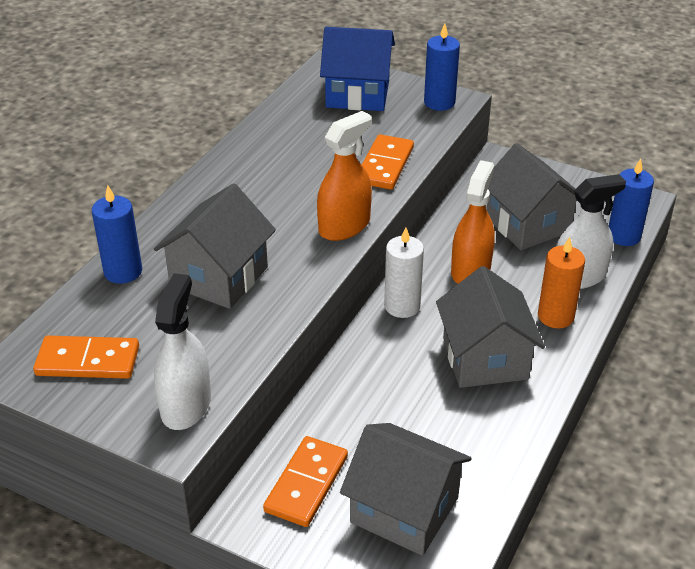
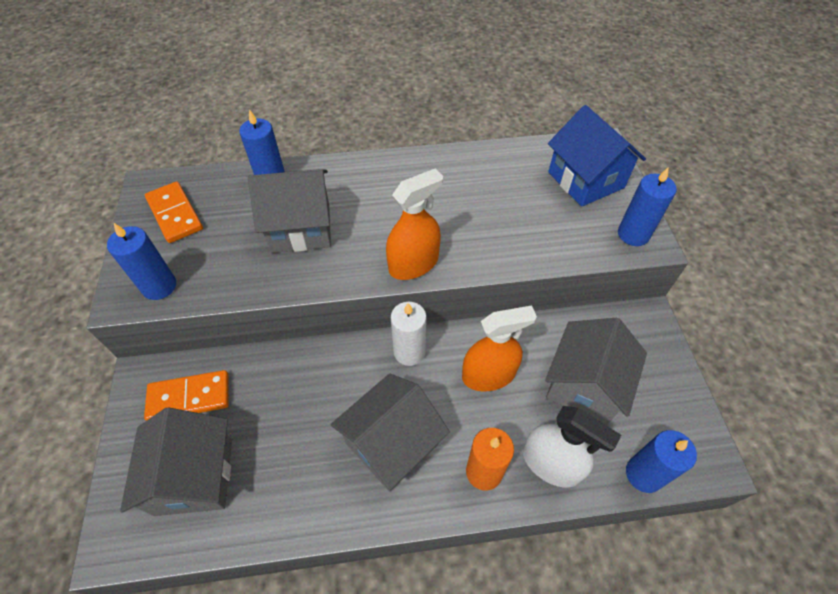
camera: 55 degrees right, 15 degrees up
white spray bottle [154,273,211,430] -> blue candle [107,222,176,300]
orange spray bottle [317,111,372,241] -> orange spray bottle turned 45 degrees counterclockwise [386,168,443,280]
orange domino [362,134,414,190] -> none

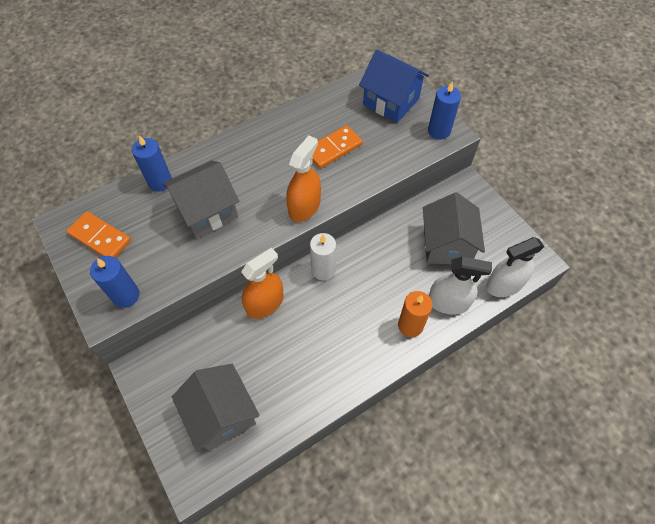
camera: 25 degrees left, 5 degrees up
orange domino [144,370,229,421] -> orange domino moved to [312,125,363,169]
grey house [331,373,450,491] -> none
orange spray bottle [462,305,537,392] -> orange spray bottle moved to [241,248,284,319]
blue candle [626,430,697,493] -> white spray bottle [486,237,545,297]

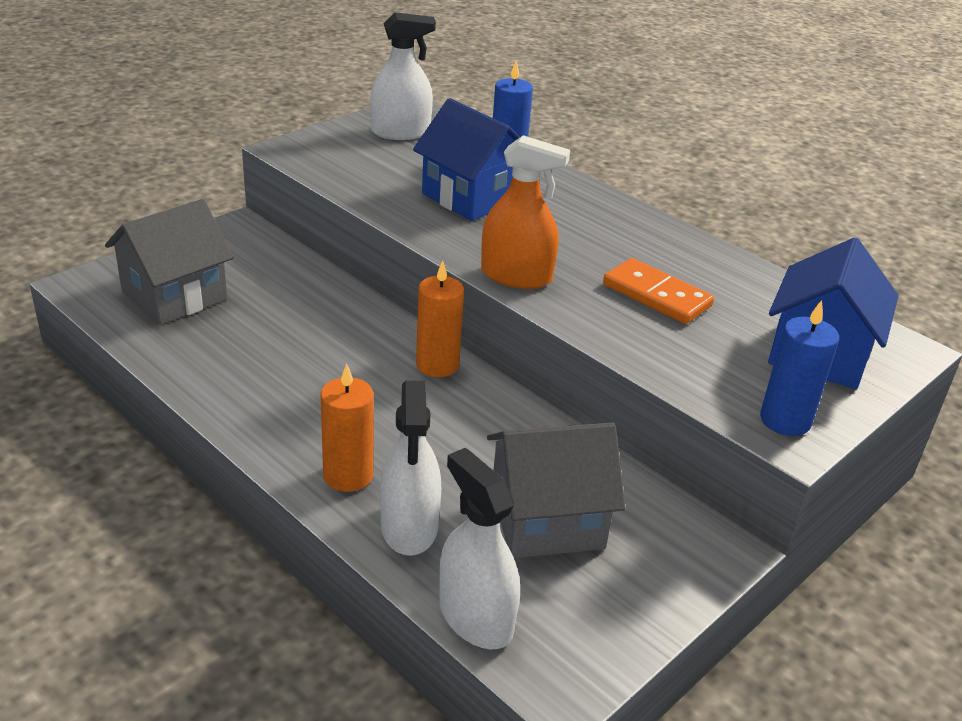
camera: 75 degrees right, 25 degrees down
orange domino [66,211,131,258] -> white spray bottle [370,12,436,140]
blue candle [90,256,140,308] -> none
grey house [162,161,239,238] -> blue house [413,98,520,221]
orange spray bottle [241,248,284,319] -> none
white candle [310,233,336,280] -> orange candle [416,261,464,377]

